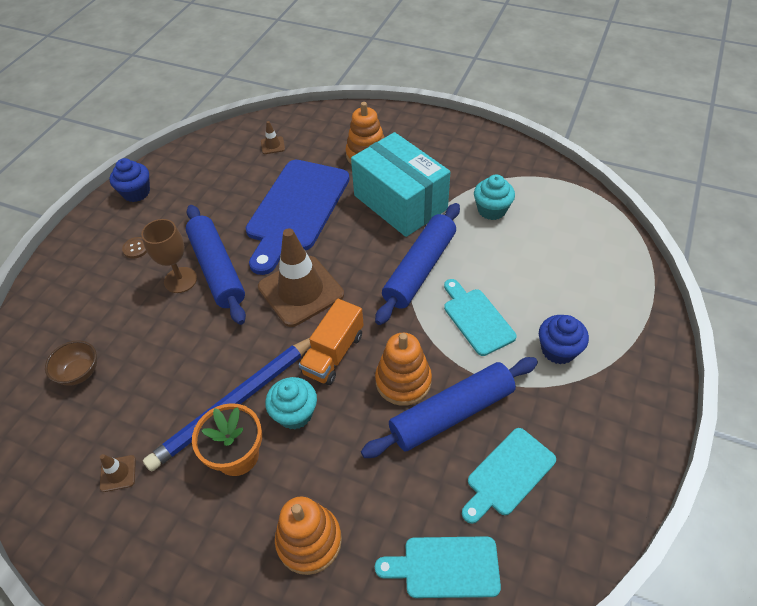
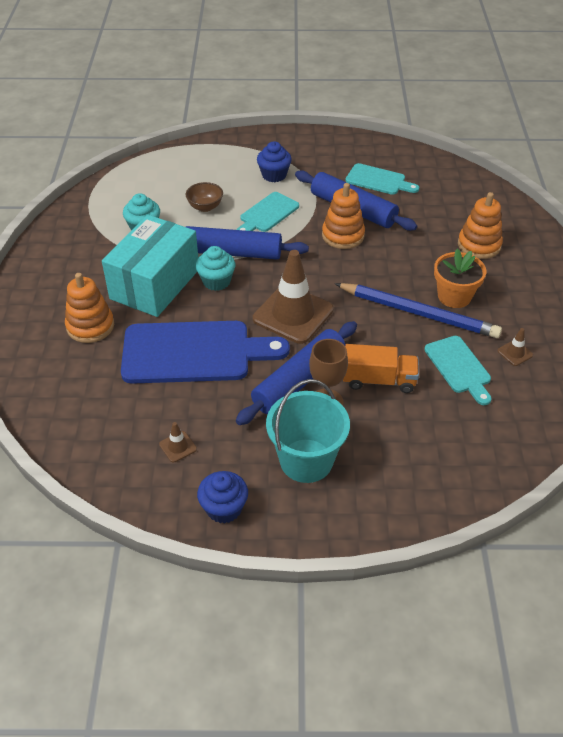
camera: 115 degrees left, 5 degrees down
brown bowl [45,340,97,386] -> brown bowl moved to [186,182,223,212]
brown button [122,237,147,258] -> turquoise bucket [266,379,350,483]
brown traffic cone [261,121,285,154] -> brown traffic cone moved to [159,422,197,463]
turquoise cupcake [265,377,317,430] -> turquoise cupcake moved to [196,246,235,291]
orange truck [299,299,364,385] -> orange truck moved to [343,344,419,393]
turquoise cutting board [375,536,501,598] -> turquoise cutting board moved to [424,336,492,405]

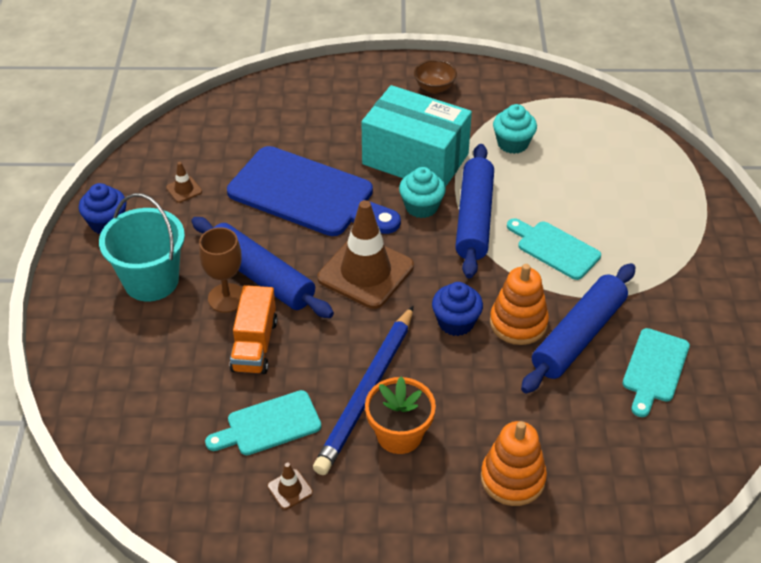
camera: 90 degrees right, 0 degrees up
orange stacking toy [65,273,114,343] -> none
blue cutting board [121,321,290,384] -> blue cutting board turned 60 degrees counterclockwise [227,146,401,236]
brown bowl [186,182,223,212] -> brown bowl moved to [414,59,457,94]
blue cupcake [257,141,292,182] -> blue cupcake moved to [432,282,483,336]

